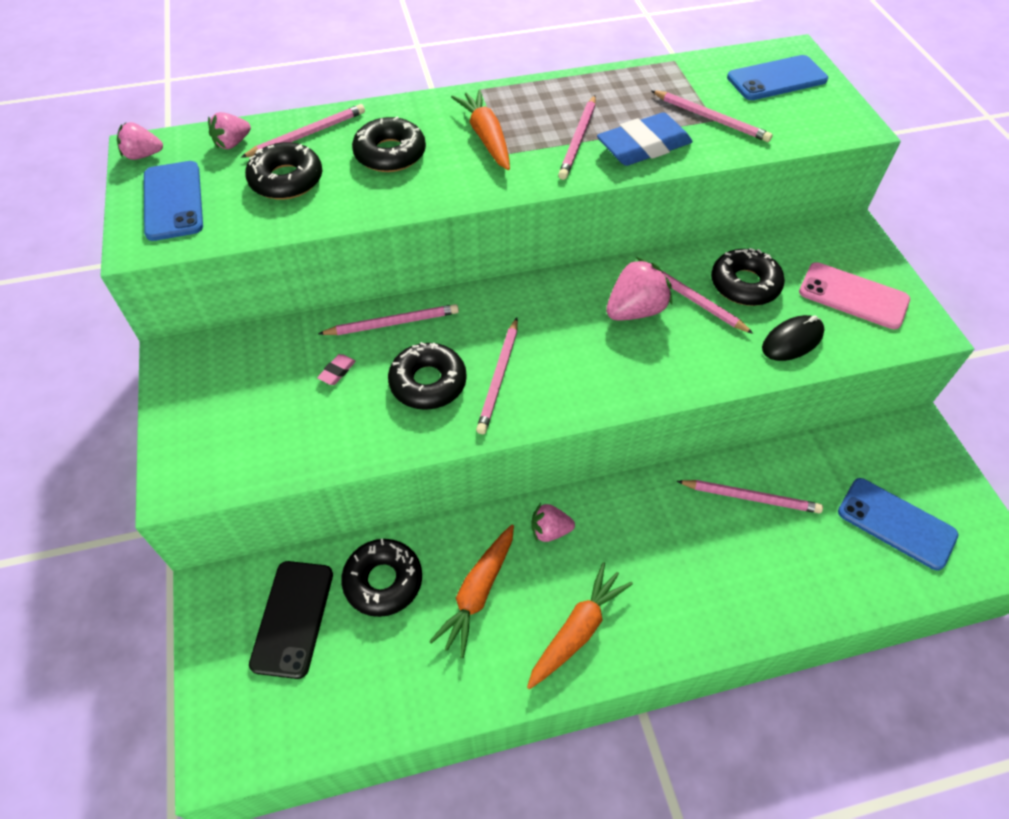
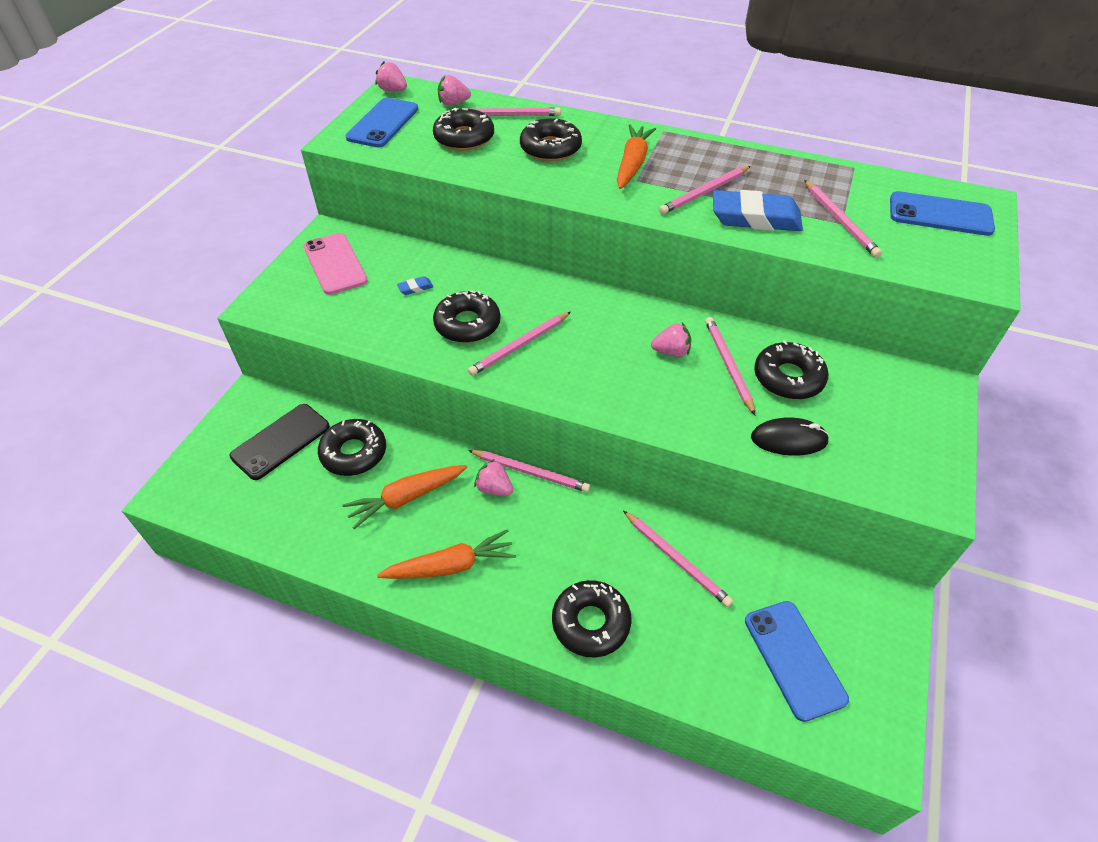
camera: 35 degrees right, 5 degrees down
pink eraser [317,354,356,385] -> blue eraser [397,276,433,295]
pink pencil [318,304,459,335] -> pink pencil moved to [468,450,590,492]
pink strawberry [606,257,672,321] -> pink strawberry [651,323,691,357], size x0.62
pink phone [799,262,910,329] -> pink phone moved to [304,233,368,295]
none -> black donut [552,580,632,658]

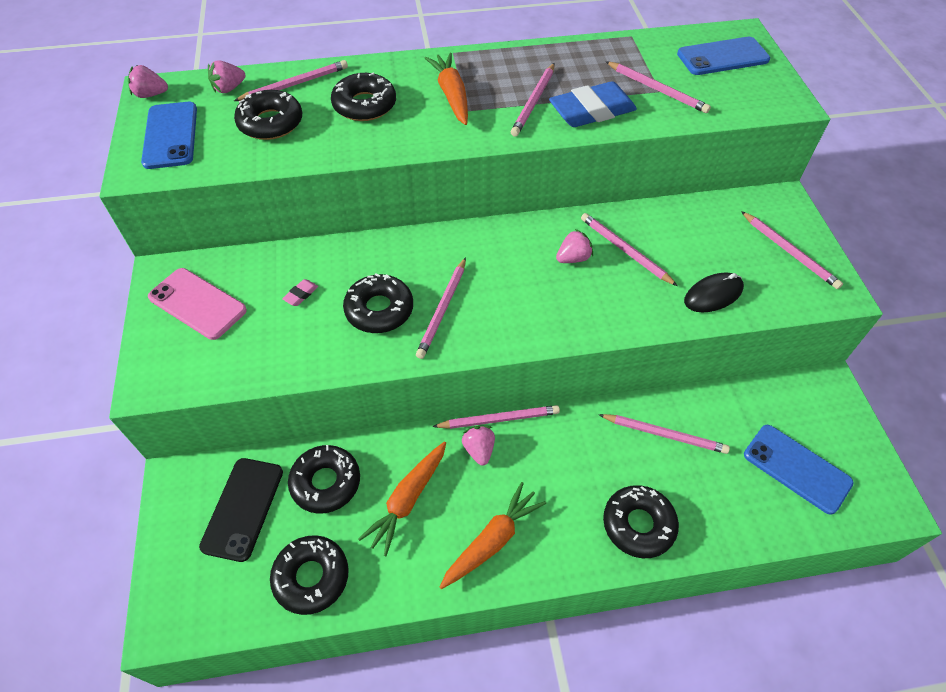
camera: 30 degrees left, 5 degrees up
blue eraser [397,276,433,295] -> pink eraser [282,279,318,306]
pink strawberry [474,459,513,496] -> pink strawberry turned 75 degrees clockwise [462,426,495,466]
black donut [754,340,828,399] -> black donut moved to [270,535,349,615]
none -> pink pencil [741,211,843,289]

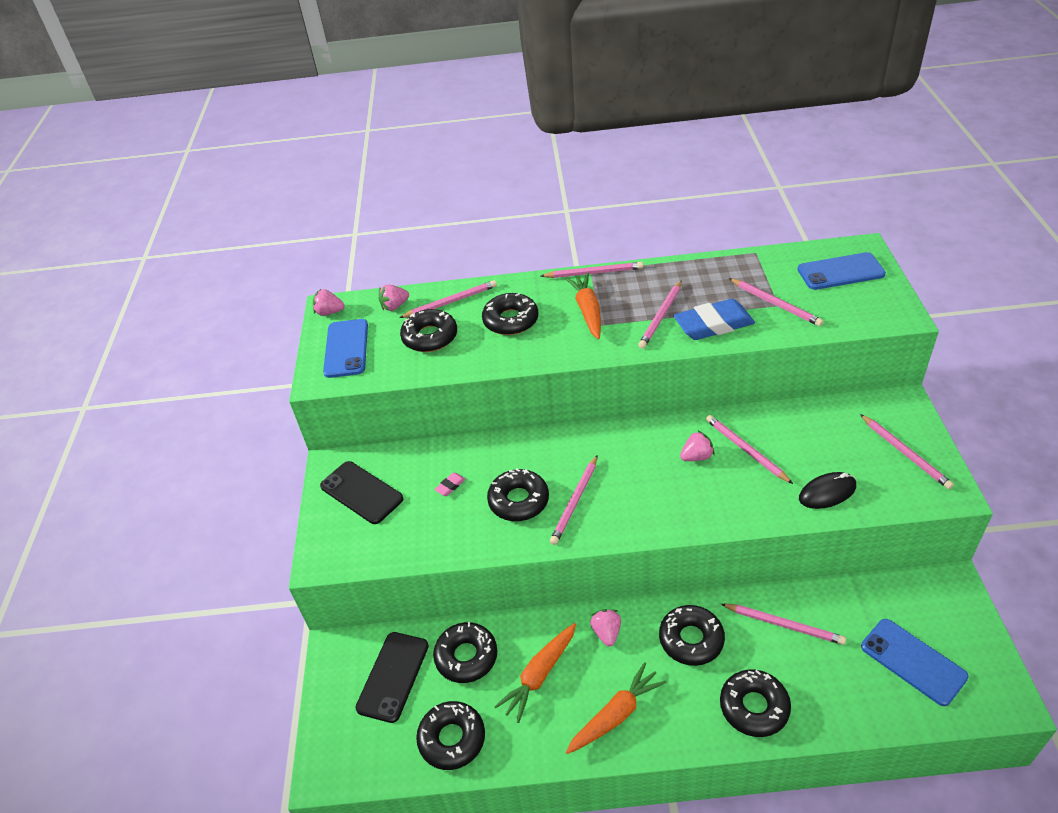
camera: 10 degrees right, 10 degrees down
pink phone [148,268,247,340] -> black phone [320,461,403,524]
pink pencil [432,405,560,429] -> pink pencil moved to [541,262,643,278]
none -> black donut [659,605,725,666]

